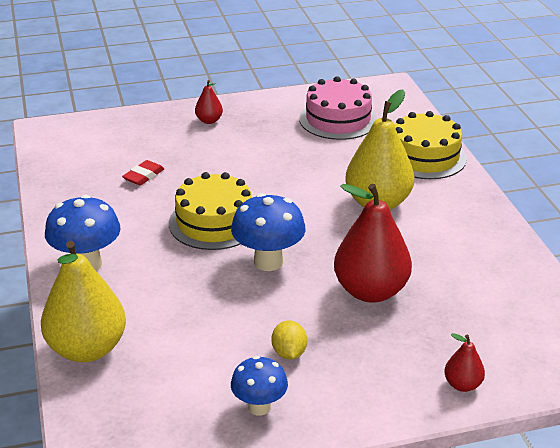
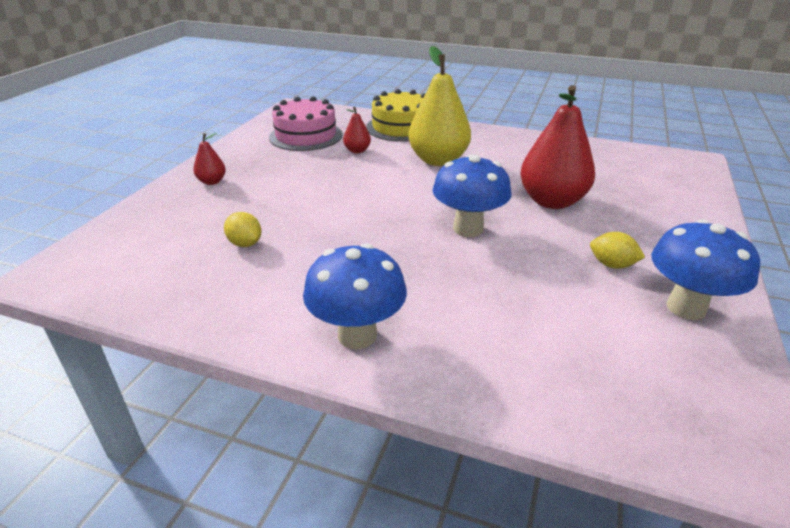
camera: 55 degrees left, 0 degrees up
yellow pear [41,241,126,362] -> none
red eraser [122,160,164,186] -> yellow lemon [224,212,262,247]
yellow cake [169,172,252,250] -> none
blue mushroom [231,356,288,416] -> blue mushroom [651,219,760,320], size x1.54
red pear [444,333,485,392] -> red pear moved to [343,107,371,153]

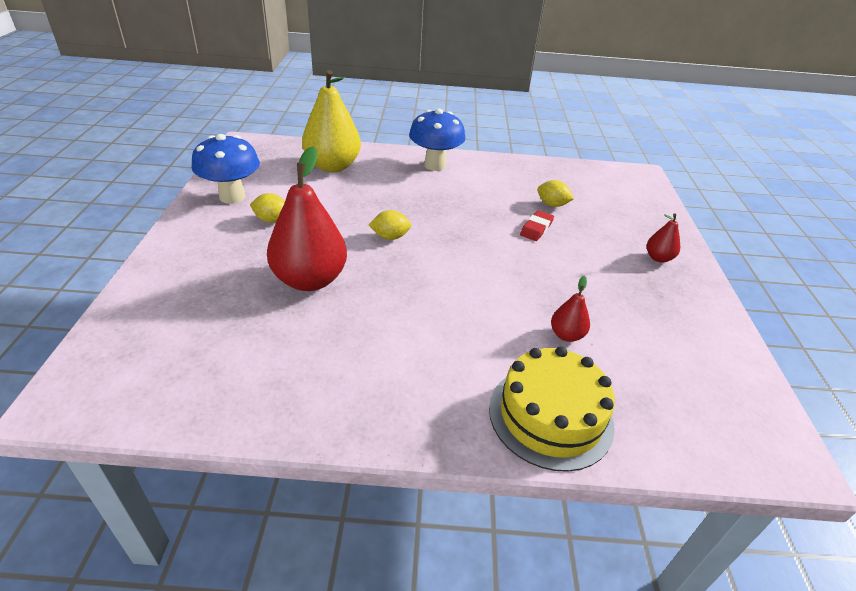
camera: 160 degrees right, 5 degrees up
pink cake [269,96,343,151] -> none
yellow pear [408,46,471,166] -> yellow pear moved to [302,70,361,172]
blue mushroom [433,154,512,237] -> yellow lemon [369,210,411,240]
none -> red eraser [520,210,554,241]

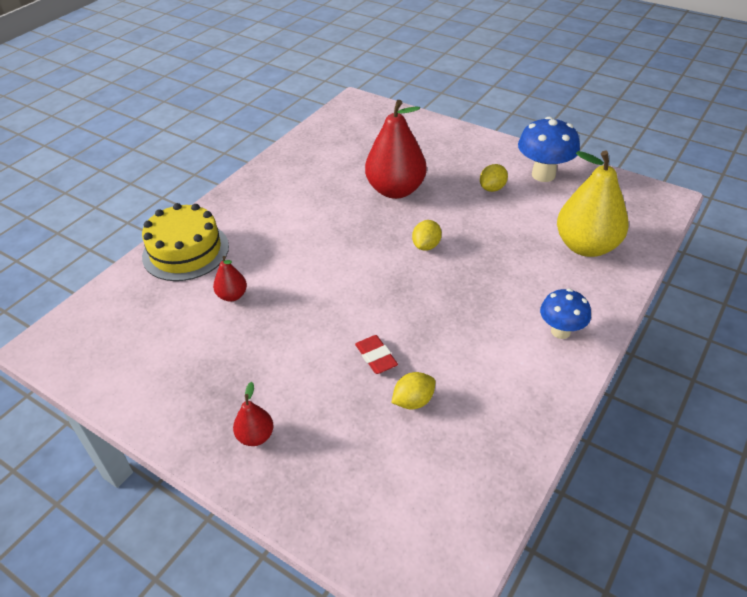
camera: 125 degrees right, 5 degrees up
blue mushroom [409,109,465,171] -> blue mushroom [540,289,591,339], size x0.65

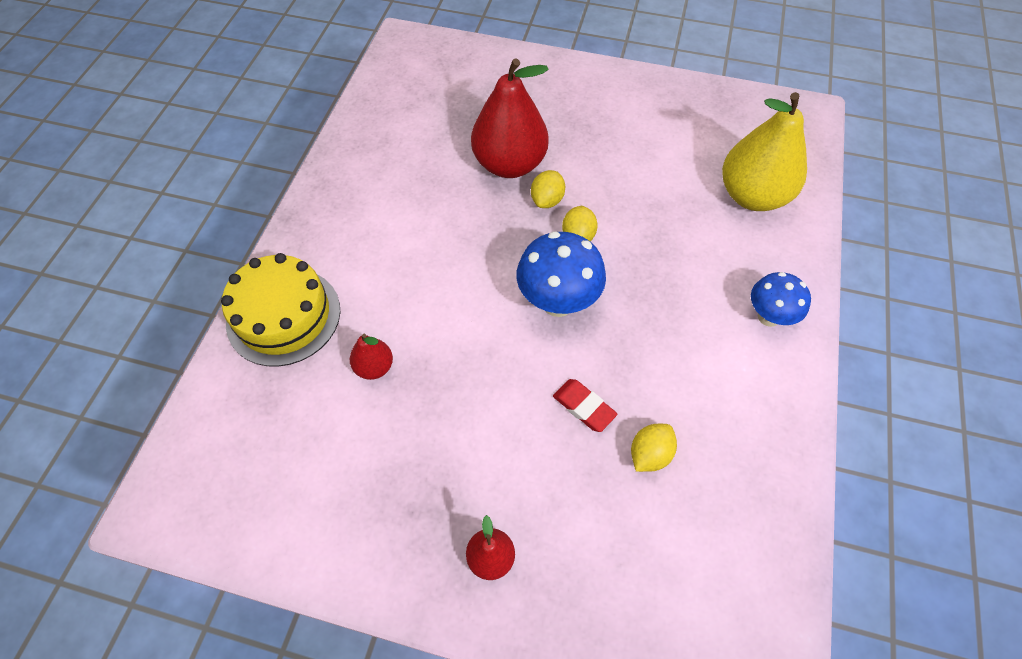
camera: 20 degrees left, 15 degrees up
yellow lemon [480,164,508,192] -> yellow lemon moved to [531,170,565,208]
blue mushroom [518,117,580,182] -> blue mushroom moved to [516,232,606,317]

